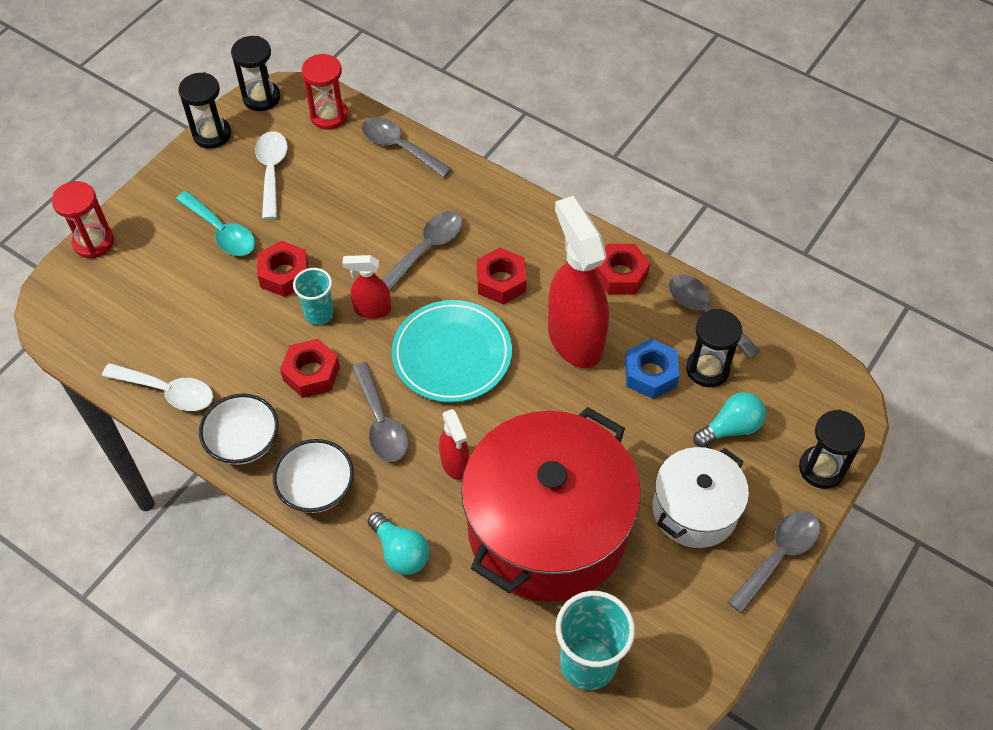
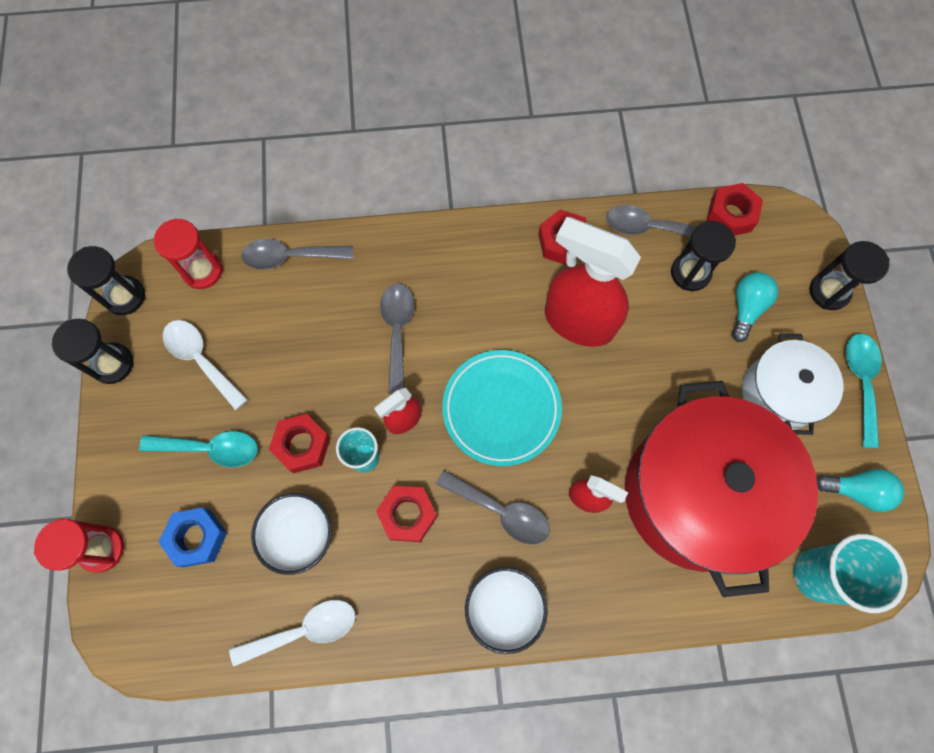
camera: 40 degrees left, 15 degrees up
white bowl [199,393,279,465] -> white bowl moved to [251,493,332,575]
turquoise light bulb [368,512,429,575] -> turquoise light bulb moved to [817,469,904,512]
red nut [477,248,526,304] -> red nut moved to [706,183,763,236]
blue nut [625,339,680,399] -> blue nut moved to [158,508,227,567]
grey spoon [727,511,820,614] -> turquoise spoon [846,333,882,448]

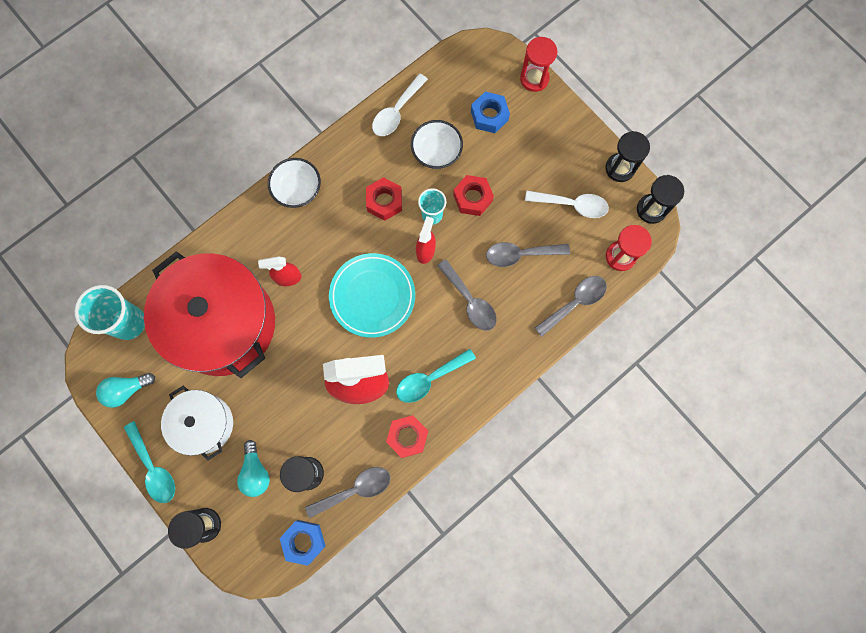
camera: 145 degrees right, 5 degrees up
turquoise spoon [139,431,258,467] -> turquoise spoon moved to [396,349,476,403]
grey spoon [436,470,550,545] -> grey spoon moved to [486,242,570,267]
red nut [706,183,763,236] -> blue nut [279,520,325,566]

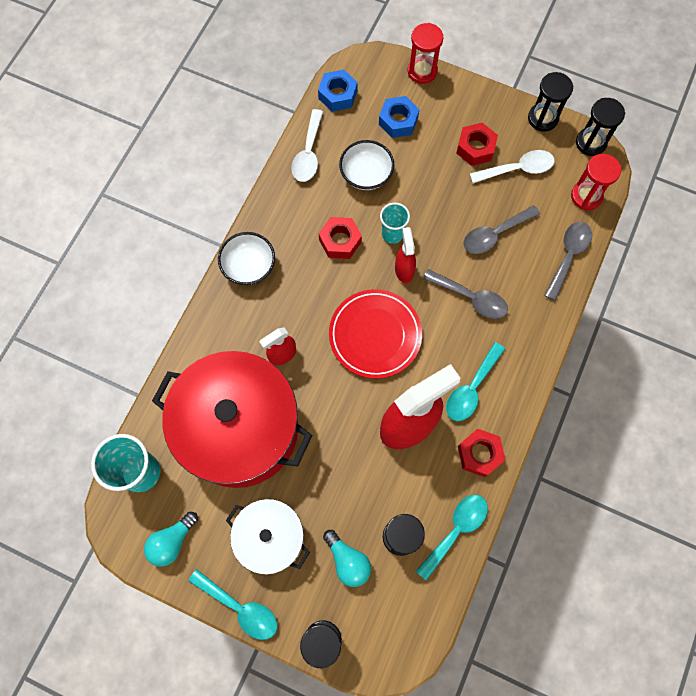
camera: 25 degrees left, 5 degrees down
blue nut [279,520,325,566] -> blue nut moved to [318,70,358,112]
grey spoon [305,467,391,518] -> turquoise spoon [416,495,488,581]
turquoise plate [329,253,415,338] -> red plate [329,289,422,379]
red nut [453,175,494,216] -> red nut moved to [456,123,498,166]

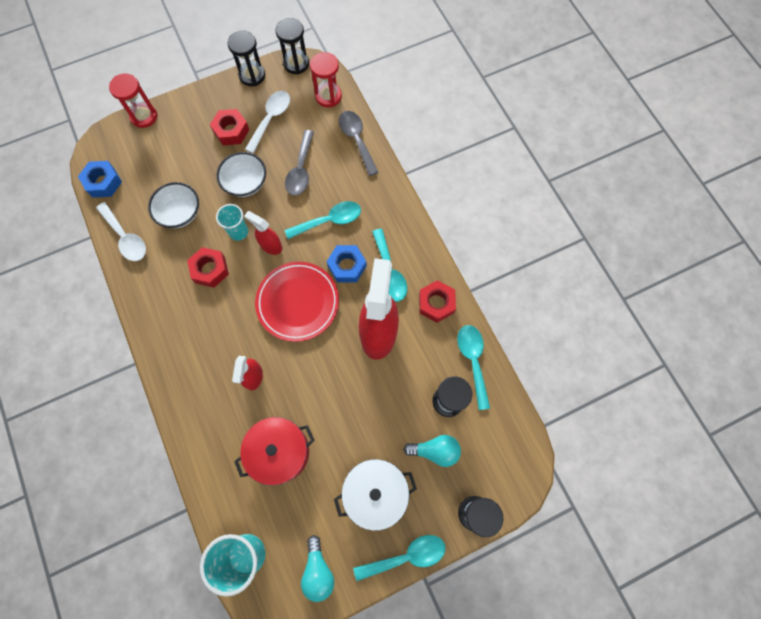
camera: 50 degrees left, 0 degrees up
red pot [152,351,312,488] -> red pot [234,417,315,486], size x0.54
white bowl [218,232,275,285] -> white bowl moved to [216,152,266,197]
blue nut [379,96,420,138] -> blue nut moved to [327,245,367,283]
grey spoon [423,269,508,319] -> turquoise spoon [285,201,361,239]

